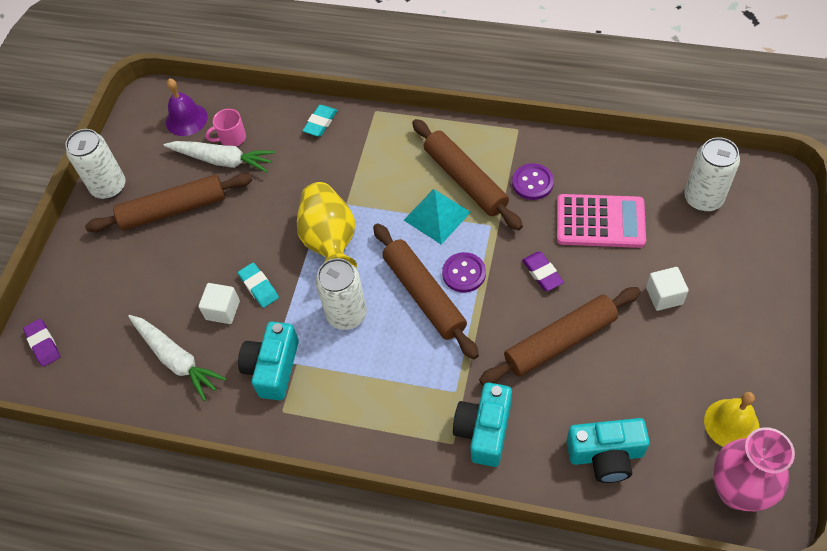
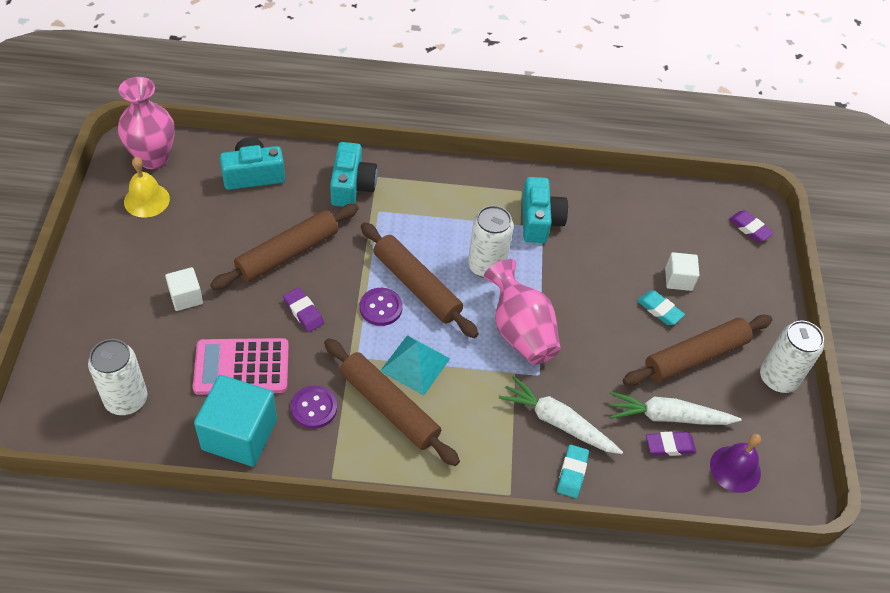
camera: 160 degrees right, 5 degrees down
white carrot [128,315,227,401] -> white carrot moved to [499,376,623,454]
white cube [198,283,240,324] -> white cube moved to [665,252,699,291]
pink mug [206,109,246,146] -> purple eraser [646,432,696,456]
turquoise eraser [238,263,279,308] -> turquoise eraser moved to [637,290,685,325]
yellow vase [297,182,357,268] -> pink vase [484,259,561,365]
none -> turquoise cube [194,375,277,466]

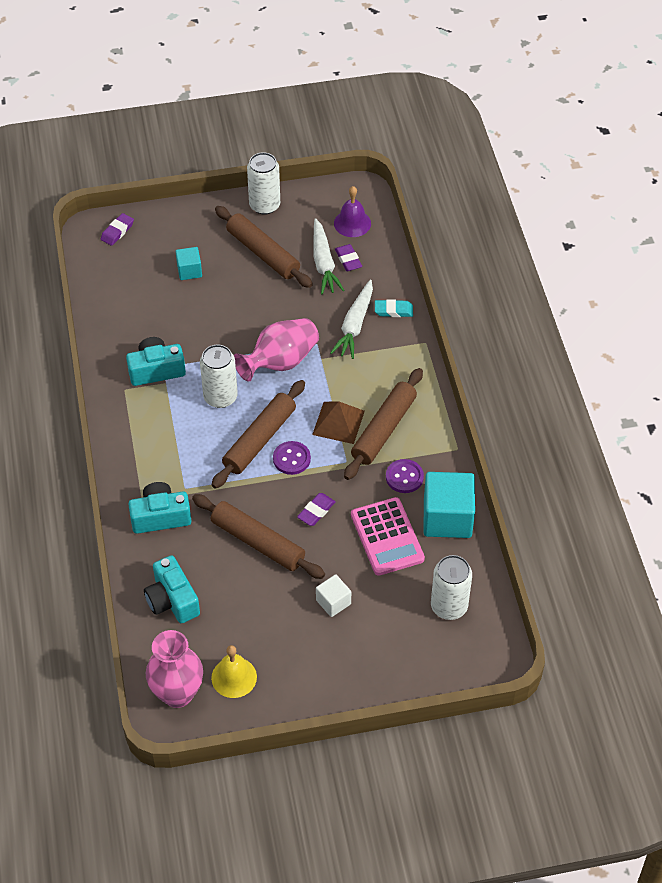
camera: 100 degrees left, 0 degrees up
turquoise pyramid [380,335,450,396] -> brown pyramid [312,401,365,444]
turquoise eraser [637,290,685,325] -> none
white cube [665,252,699,291] -> turquoise cube [176,247,202,280]

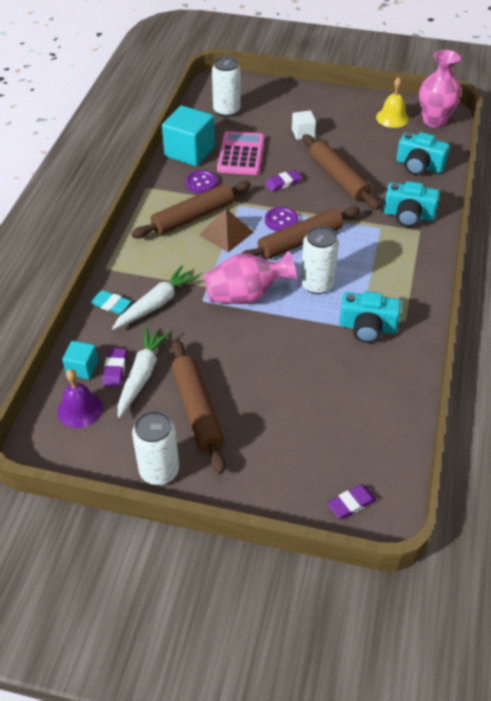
camera: 155 degrees left, 5 degrees down
turquoise camera [144,555,200,623] -> turquoise camera turned 120 degrees clockwise [396,132,450,175]
turquoise cube [176,247,202,280] -> turquoise cube moved to [62,341,98,379]

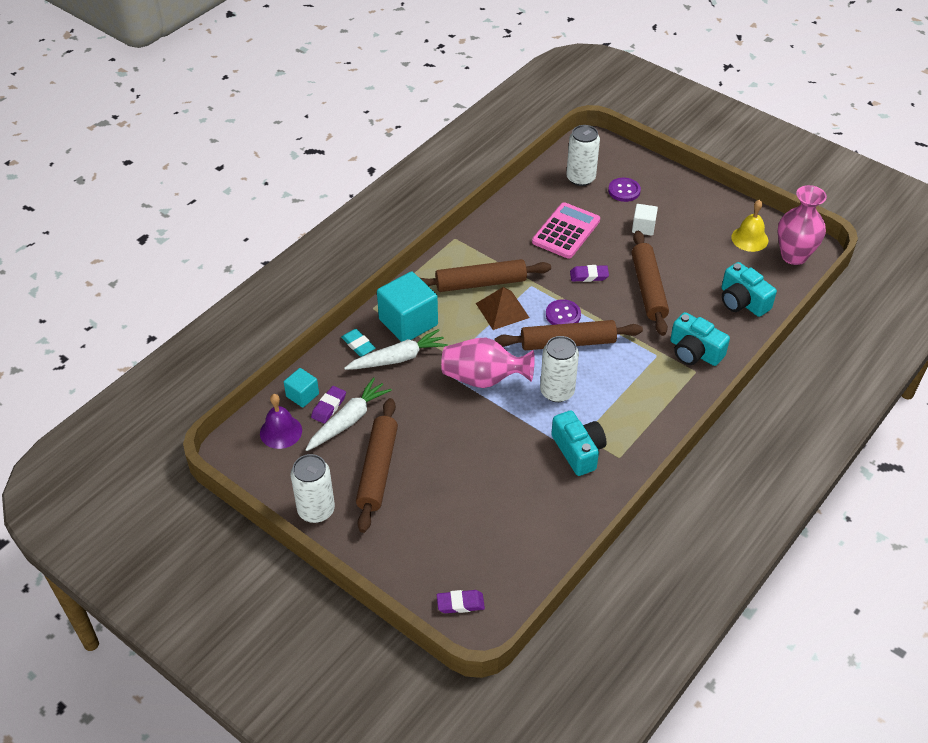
camera: 25 degrees right, 0 degrees up
turquoise cube [162,106,215,166] -> turquoise cube moved to [377,271,438,342]
purple button [185,170,217,193] -> purple button moved to [608,178,641,202]
turquoise camera [339,291,401,343] -> turquoise camera turned 150 degrees counterclockwise [551,410,606,476]

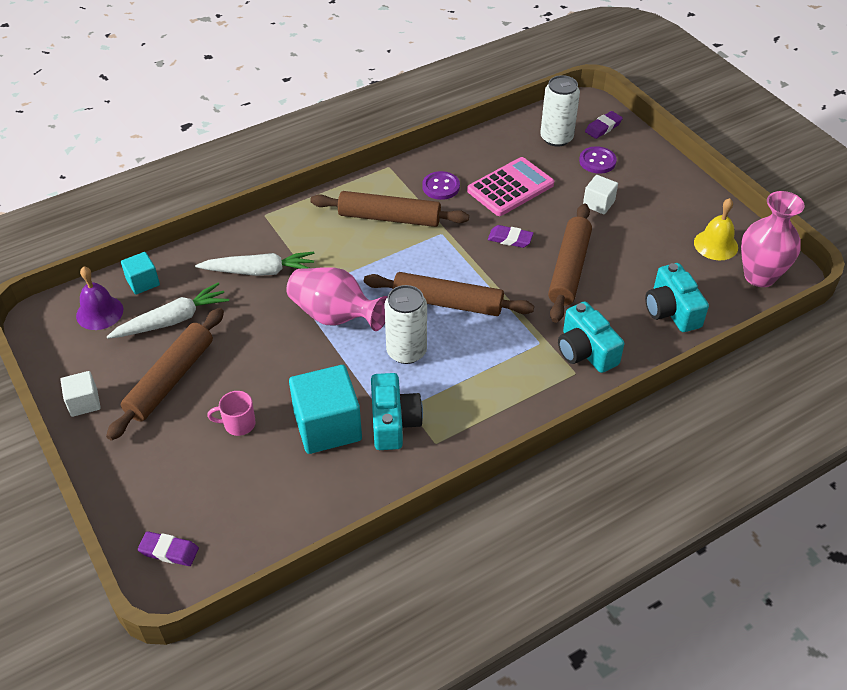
camera: 20 degrees right, 0 degrees up
white can [291,454,335,523] -> white cube [60,371,101,417]
purple eraser [311,386,346,424] -> purple eraser moved to [585,111,623,139]
turquoise eraser [341,329,376,357] -> none
turquoise cube [377,271,438,342] -> turquoise cube moved to [289,365,362,454]
brown pyramid [476,287,530,330] -> none
purple button [546,299,581,325] -> purple button moved to [422,171,460,200]
none -> pink mug [207,391,256,436]

